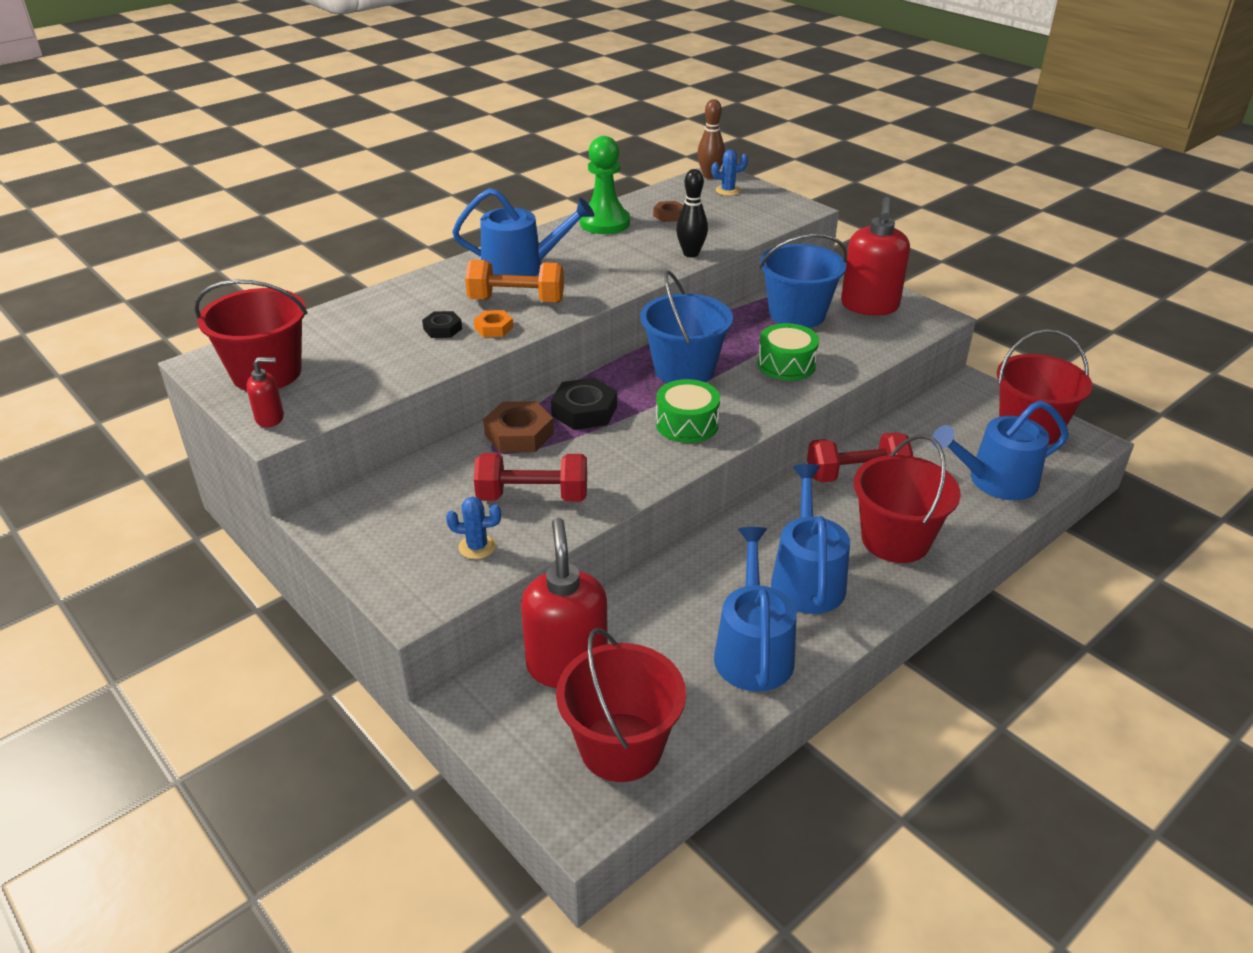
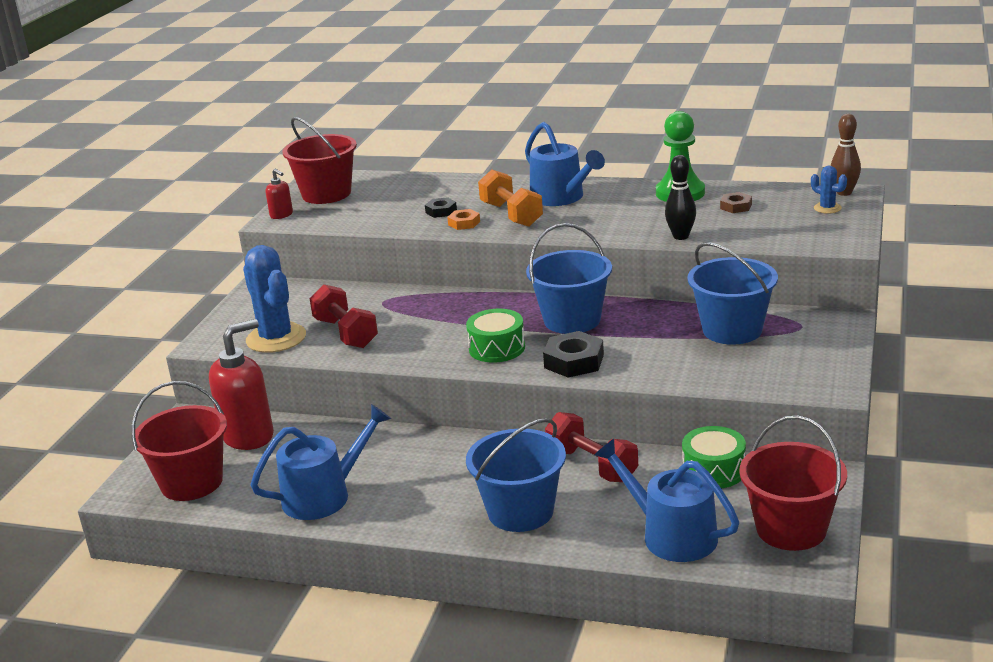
camera: 60 degrees right, 10 degrees down
blue cactus [446,496,501,559] -> blue cactus [243,245,306,353], size x2.18
brown nut [483,401,554,453] -> none
black nut [551,378,617,430] -> black nut moved to [543,331,604,378]
green drum [758,323,819,381] -> green drum moved to [682,426,746,489]
blue watering can [771,464,850,614] -> none
red soap dispenser [841,196,910,316] -> none
red bucket [854,434,961,563] -> blue bucket [466,418,566,532]

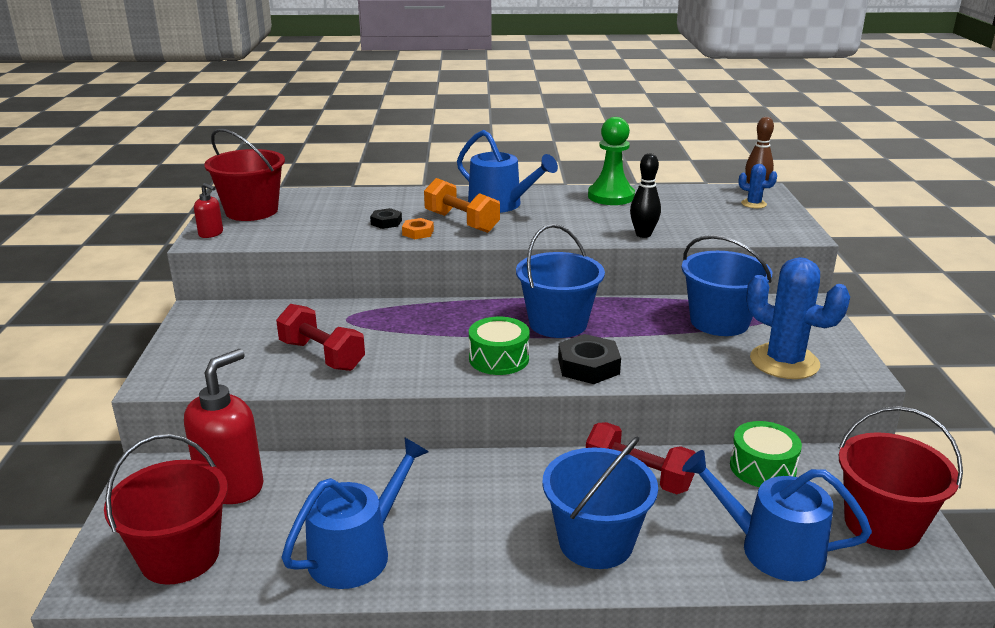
camera: 20 degrees left, 0 degrees up
blue cactus [243,245,306,353] -> blue cactus moved to [746,257,850,379]
brown nut [720,192,752,213] -> none

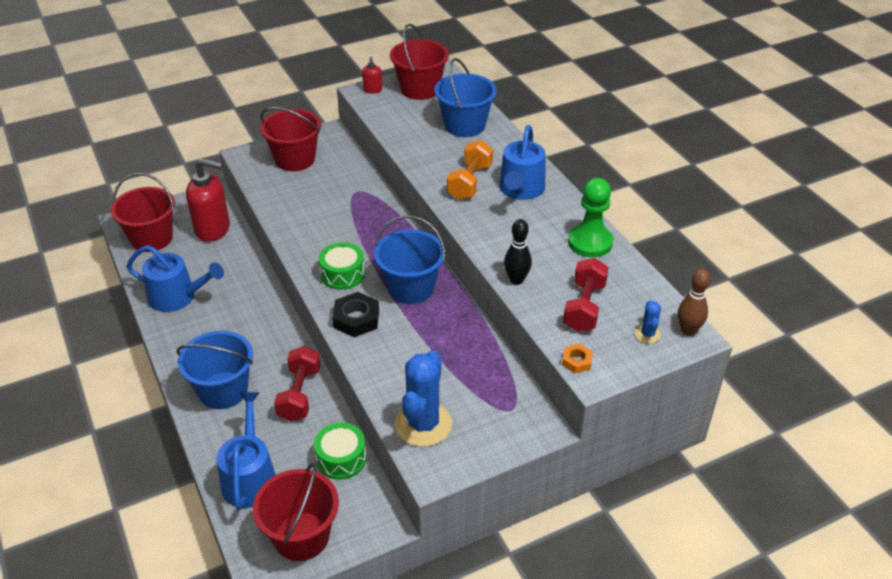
camera: 65 degrees right, 15 degrees up
red dumbbell [276,304,365,371] -> red dumbbell moved to [563,258,609,332]
black nut [370,208,402,229] -> none
orange nut [402,218,434,239] -> orange nut moved to [562,344,593,373]
blue bucket [681,235,772,336] -> blue bucket moved to [434,58,497,137]
none -> red bucket [260,107,321,171]

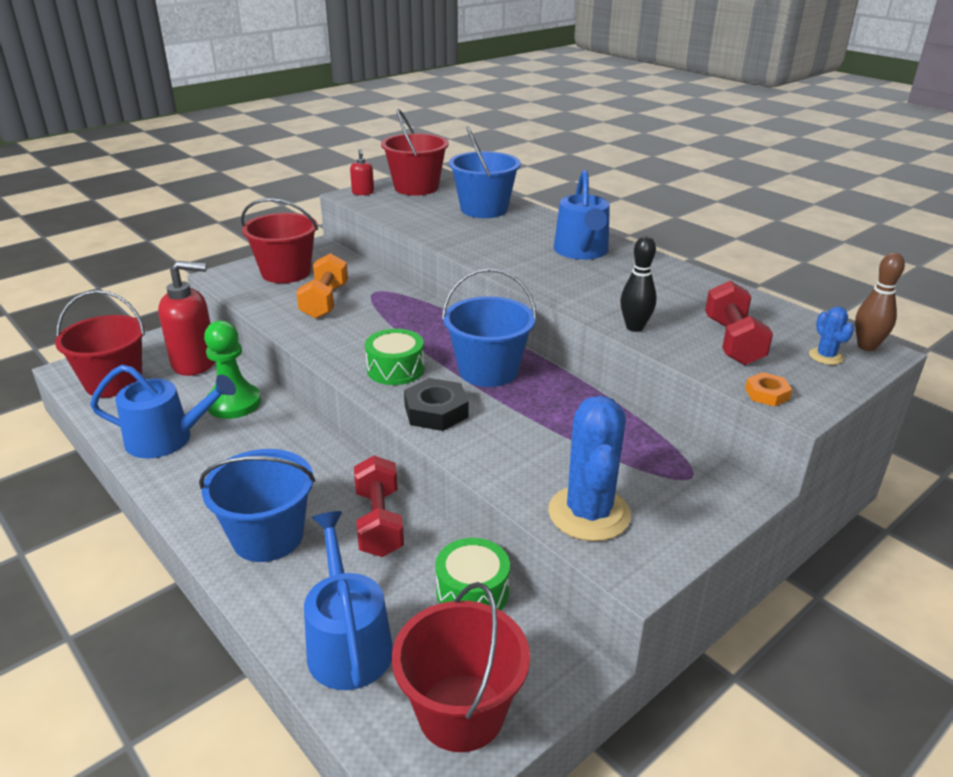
camera: 15 degrees left, 10 degrees down
orange dumbbell [447,140,493,200] -> orange dumbbell moved to [296,253,348,319]
green pawn [568,178,613,257] -> green pawn moved to [204,320,261,419]

